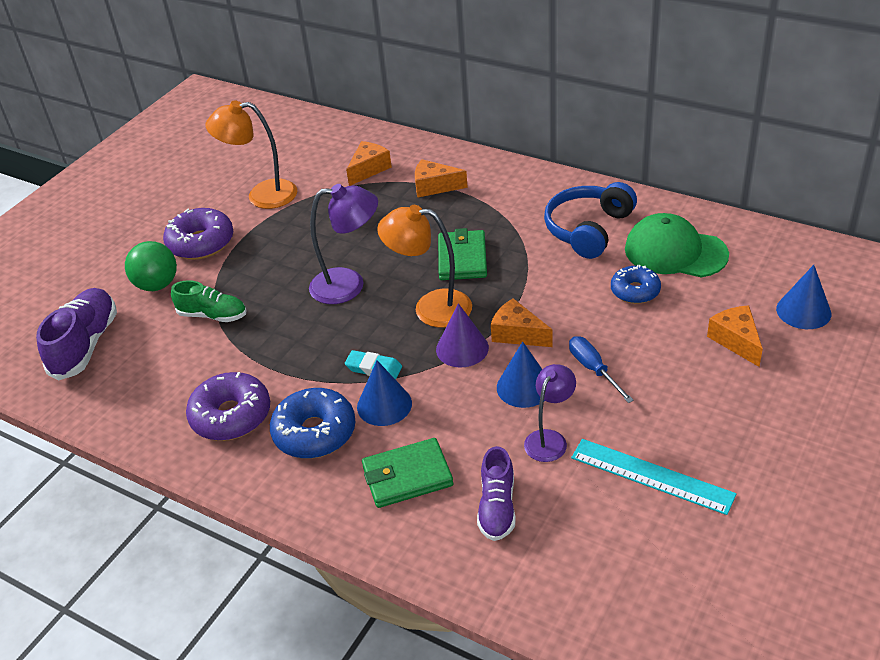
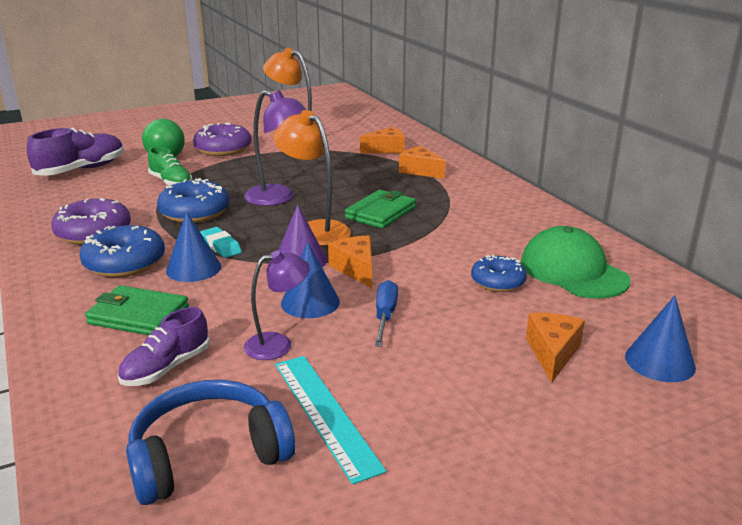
camera: 30 degrees right, 15 degrees down
blue headphones [544,182,637,259] -> blue headphones moved to [126,380,295,505]
none -> blue donut [157,178,229,223]

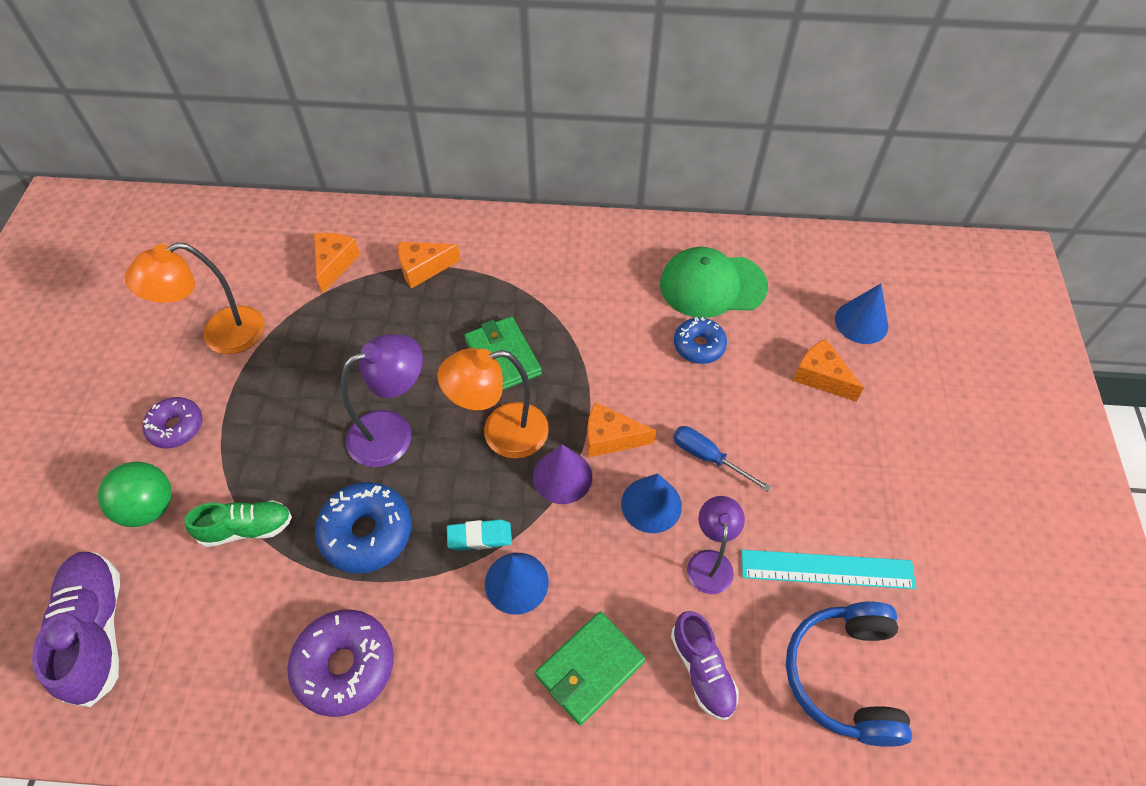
camera: 60 degrees left, 30 degrees up
blue donut [79,225,165,278] -> none
purple donut [193,123,251,156] -> purple donut [143,397,202,448], size x0.65

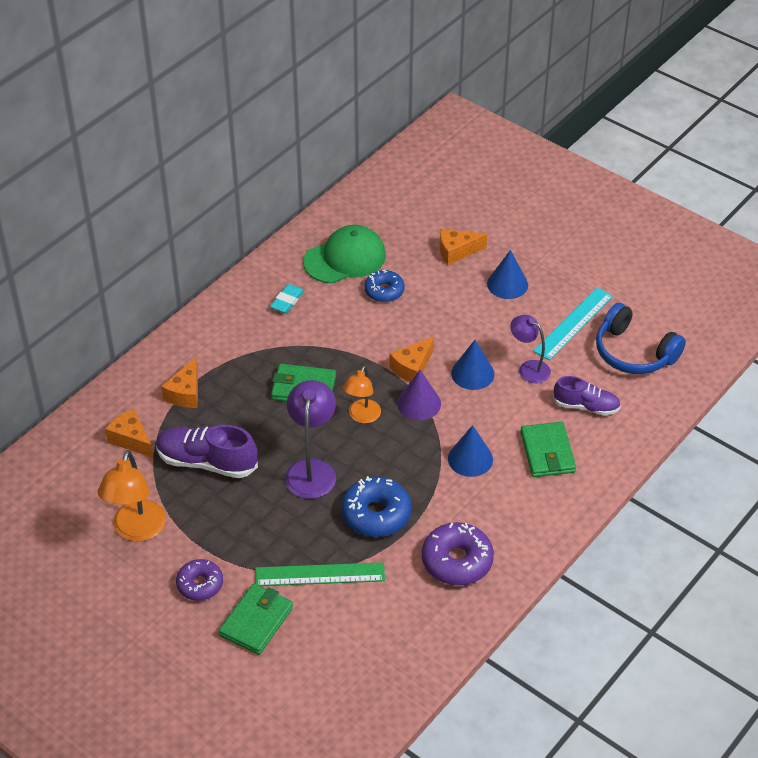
camera: 55 degrees left, 10 degrees down
purple shoe [32,551,120,707] -> purple shoe moved to [156,425,258,478]
green ball [98,462,172,527] -> green wallet [219,584,293,655]
green shoe [184,500,292,547] -> green ruler [255,562,385,586]
orange lamp [437,348,549,459] -> orange lamp [343,366,381,423], size x0.65
turquoise eraser [447,519,512,551] -> turquoise eraser moved to [270,284,304,313]
green cap [660,247,768,318] -> green cap turned 150 degrees counterclockwise [303,225,386,284]
blue screwdriver [673,426,771,492] -> none
blue cone [835,284,888,344] -> blue cone moved to [487,250,528,299]

